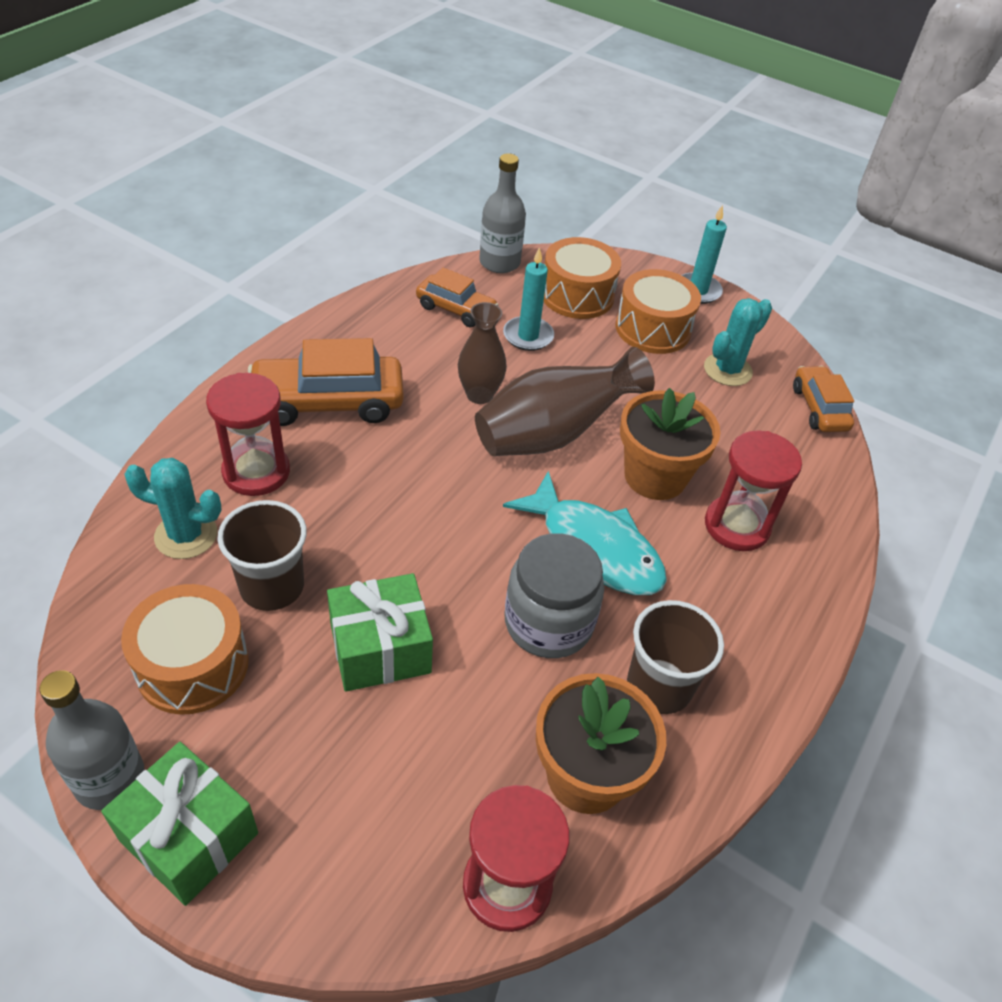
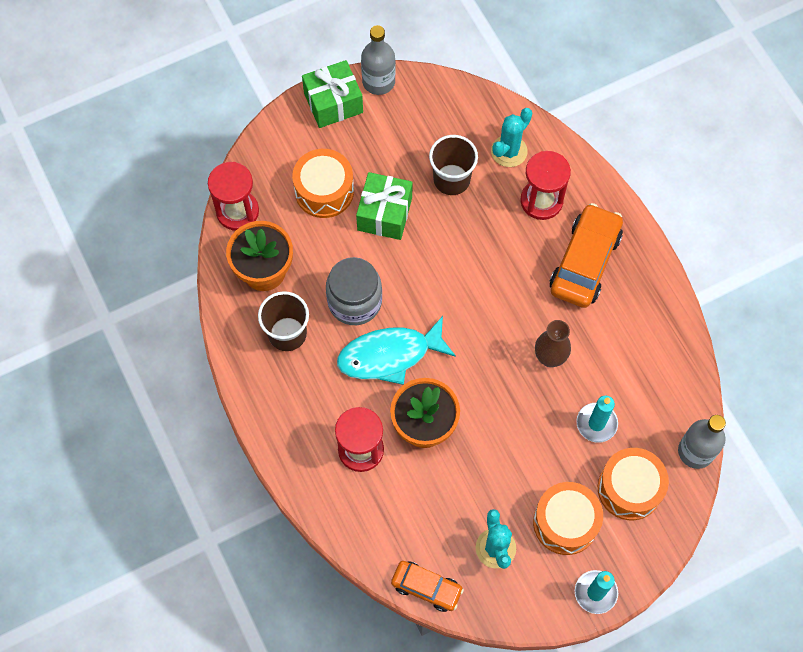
camera: 125 degrees right, 20 degrees up
orange drum [121,584,249,715] -> orange drum moved to [292,149,354,218]
orange car [416,267,498,327] -> none
brown vase [475,347,655,456] -> none

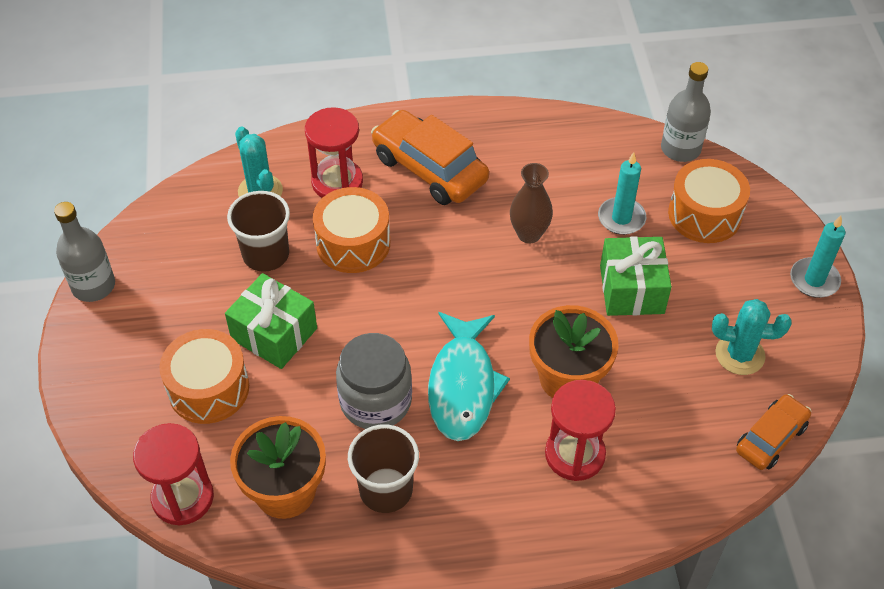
camera: 70 degrees left, 15 degrees down
green gift [302,60,363,128] -> green gift moved to [600,236,672,316]
orange drum [533,482,603,555] -> orange drum moved to [313,187,390,273]

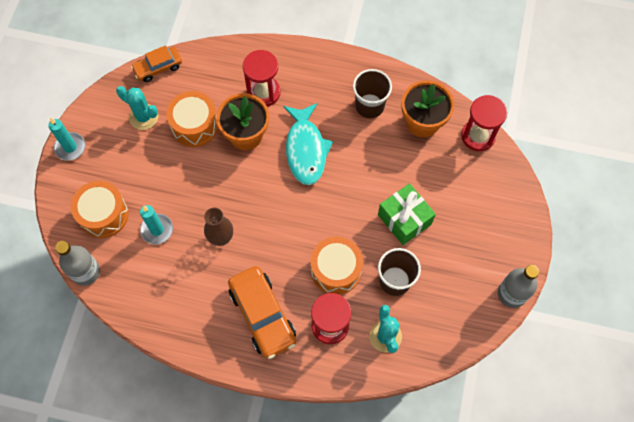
camera: 160 degrees left, 15 degrees up
orange drum [159,329,249,424] -> orange drum moved to [166,91,218,147]
grey jar [336,333,412,429] -> none
turquoise fish [428,312,510,441] -> turquoise fish turned 150 degrees clockwise [284,103,333,185]
green gift [600,236,672,316] -> none

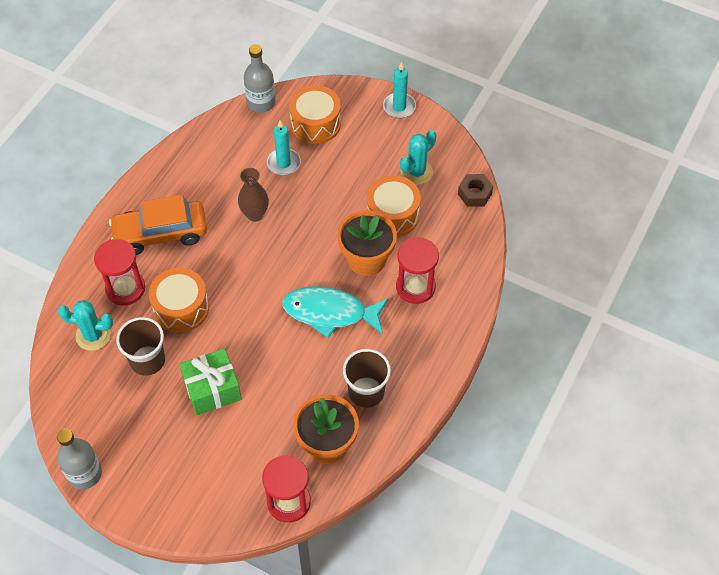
camera: 105 degrees right, 10 degrees down
orange car [131,45,182,82] -> brown nut [458,174,493,207]

